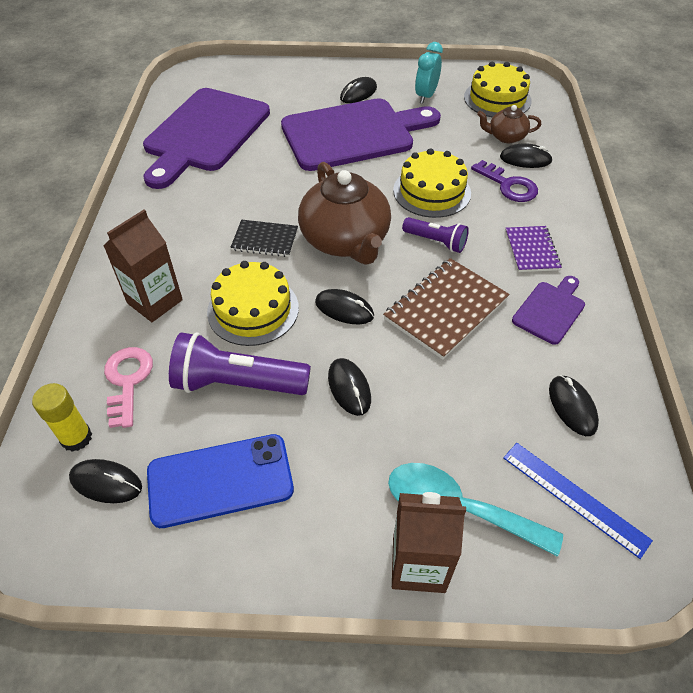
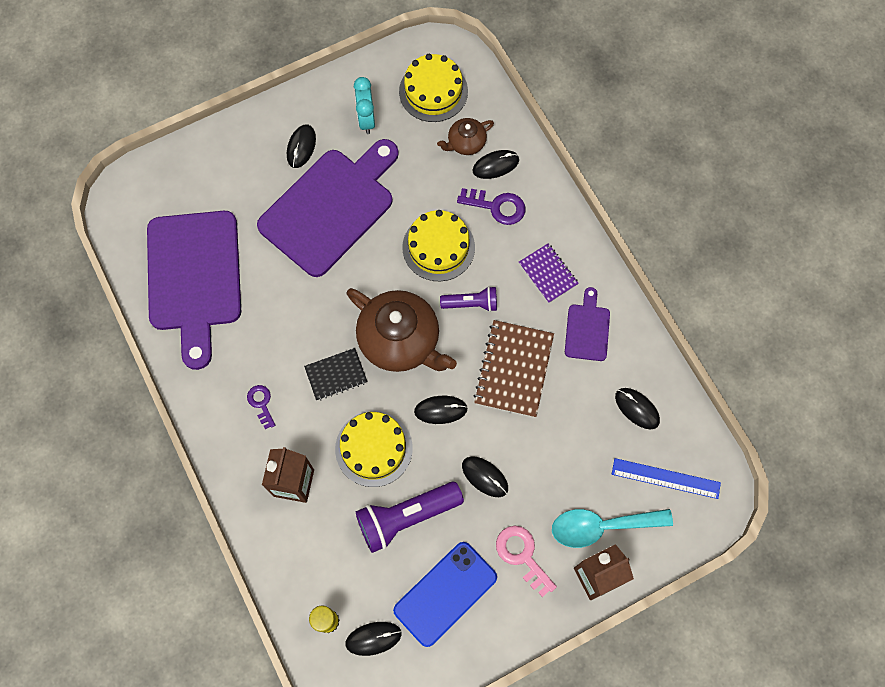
camera: 30 degrees left, 20 degrees up
pink key [104,347,153,428] -> pink key moved to [496,526,557,597]
none -> purple key [247,385,275,429]

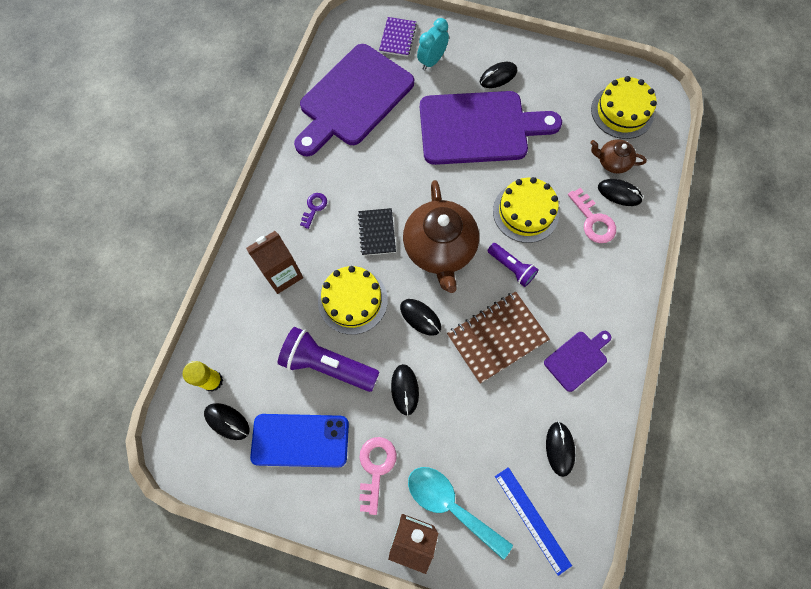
camera: 45 degrees right, 0 degrees up
black notebook [304,348,368,401] -> black notebook turned 60 degrees clockwise [358,208,396,256]
turquoise clock [354,77,375,134] -> turquoise clock moved to [417,18,449,71]
purple key [457,188,525,225] -> pink key [568,188,616,243]
purple notebook [519,243,579,303] -> purple notebook moved to [379,17,417,57]

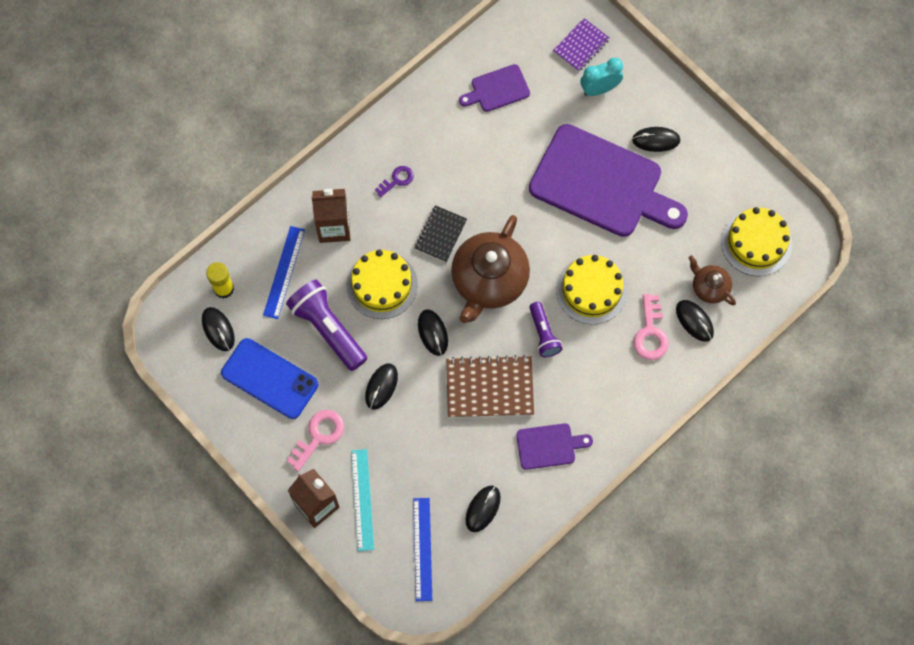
camera: 30 degrees right, 0 degrees up
purple cutting board [294,44,414,156] -> purple cutting board [459,64,530,112], size x0.46
turquoise spoon [408,467,513,560] -> turquoise ruler [351,449,374,551]
none -> blue ruler [263,226,305,319]

